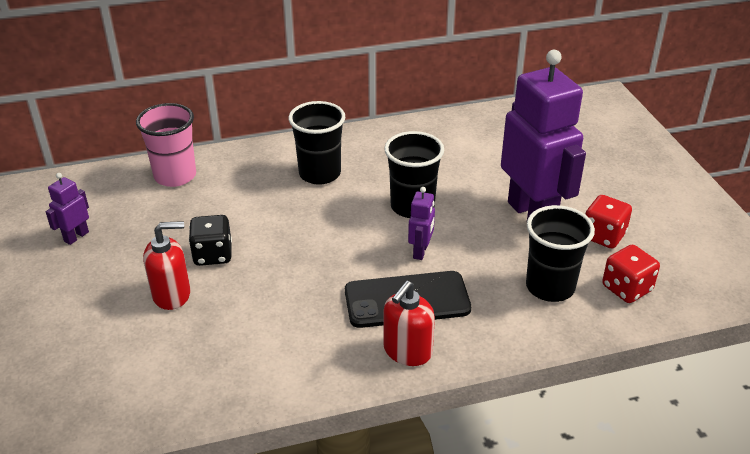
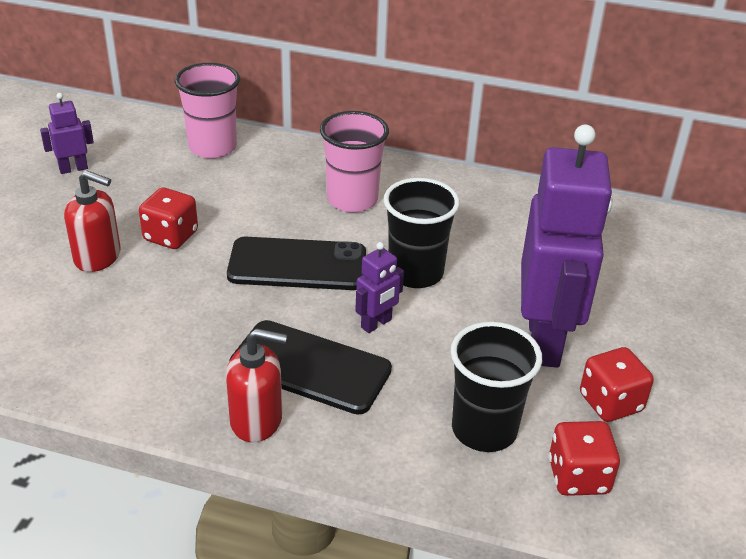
camera: 30 degrees right, 0 degrees up
black dice [189,215,232,266] -> red dice [139,188,198,249]
black cup [289,101,345,185] -> pink cup [320,111,389,213]
red soap dispenser [383,281,435,366] -> red soap dispenser turned 150 degrees counterclockwise [226,328,287,442]
none -> black phone [227,237,366,290]

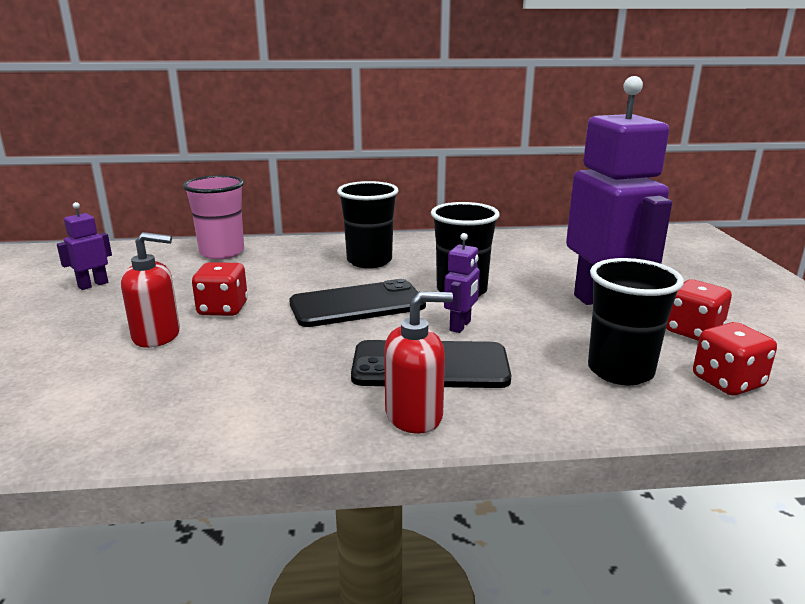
camera: 20 degrees left, 15 degrees down
pink cup [320,111,389,213] -> black cup [337,181,399,268]

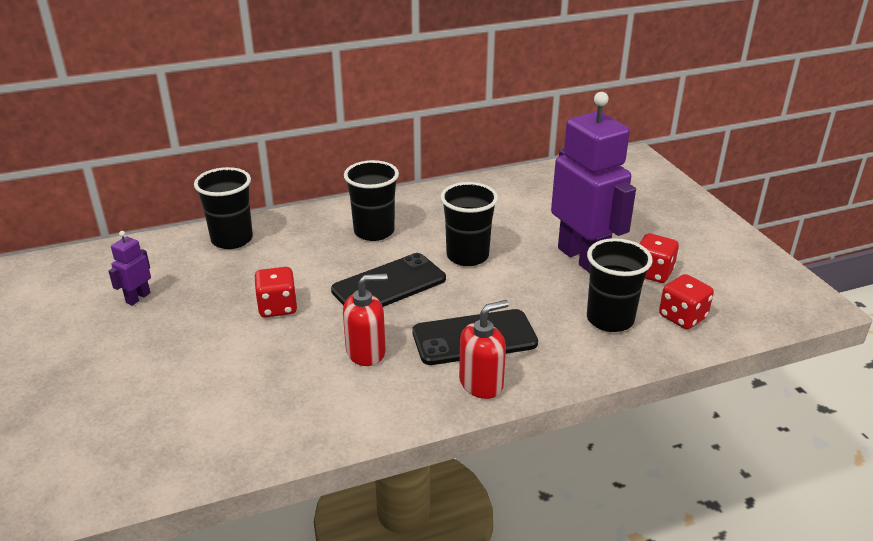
camera: 15 degrees left, 10 degrees up
red soap dispenser [121,232,180,348] -> red soap dispenser moved to [343,274,388,366]
pink cup [183,175,244,259] -> black cup [194,167,253,249]
purple robot [444,233,480,333] -> none

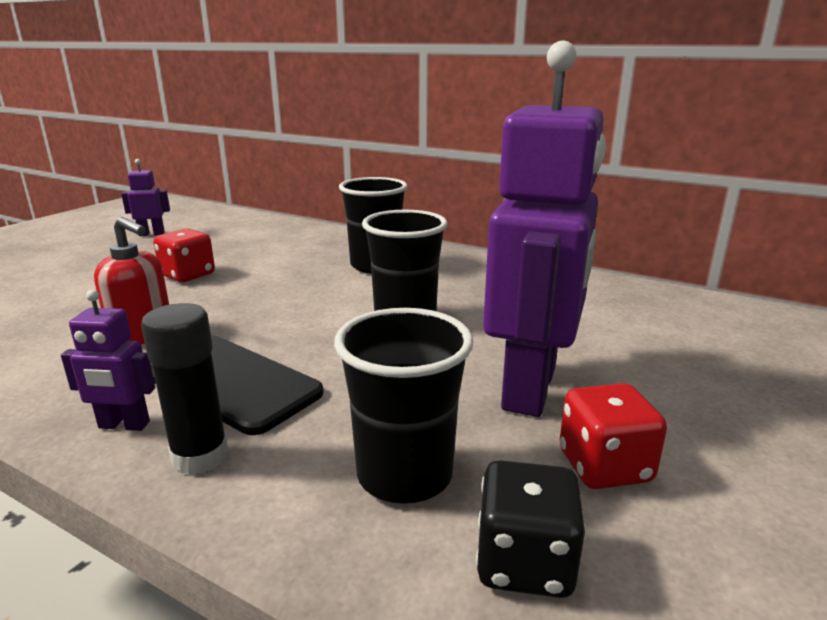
camera: 50 degrees right, 10 degrees down
black cup [194,167,253,249] -> none
black phone [331,253,446,307] -> none
red soap dispenser [459,300,509,399] -> purple robot [61,290,155,431]
red dice [659,274,714,329] -> black dice [476,460,586,598]
none -> black glue stick [141,303,228,475]

